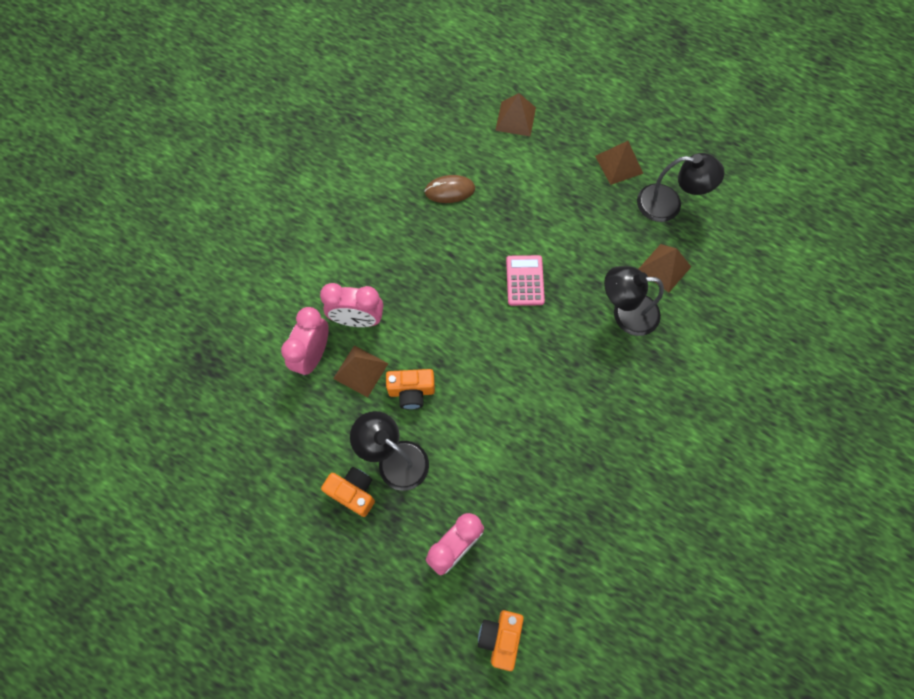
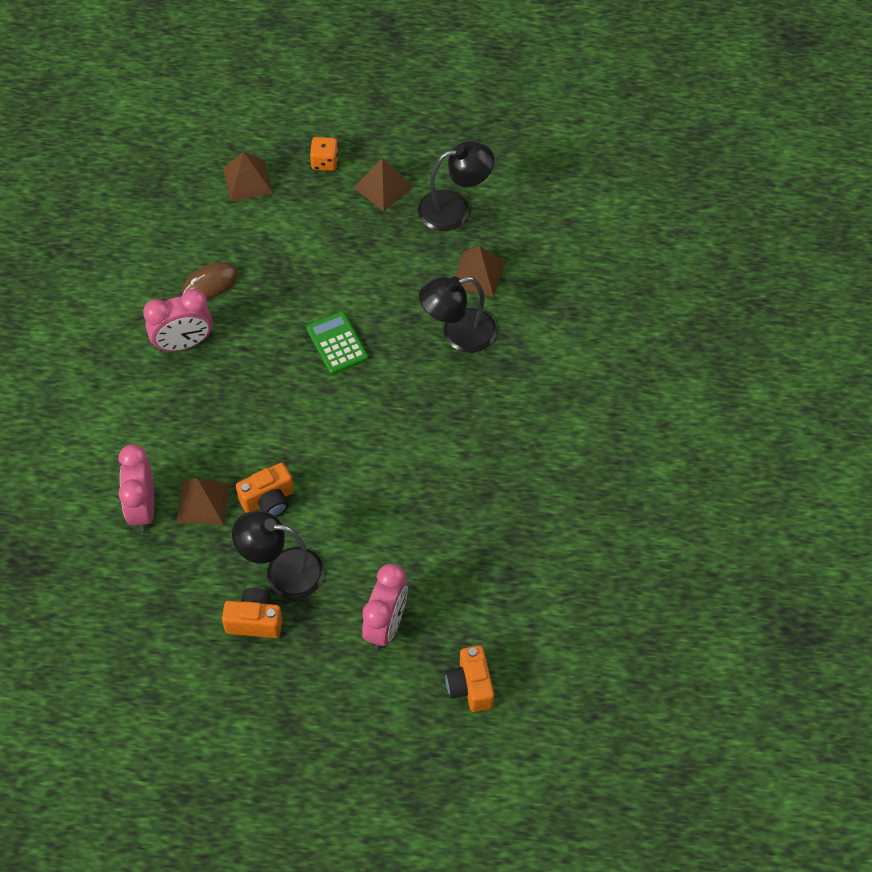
camera: 25 degrees left, 10 degrees down
pink clock [320,283,383,327] -> pink clock moved to [143,289,212,352]
pink calculator [506,255,545,306] -> green calculator [306,312,368,374]
none -> orange dice [310,137,339,171]

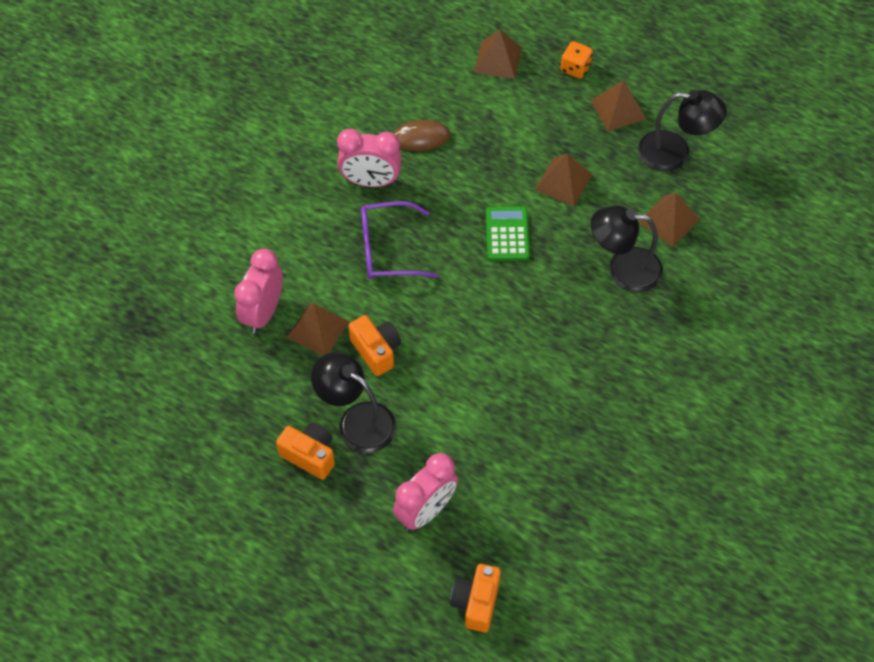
camera: 25 degrees right, 0 degrees up
orange camera [236,463,294,517] -> orange camera turned 120 degrees counterclockwise [348,315,401,376]
none -> purple glasses [361,201,438,279]
none -> brown pyramid [535,154,592,206]

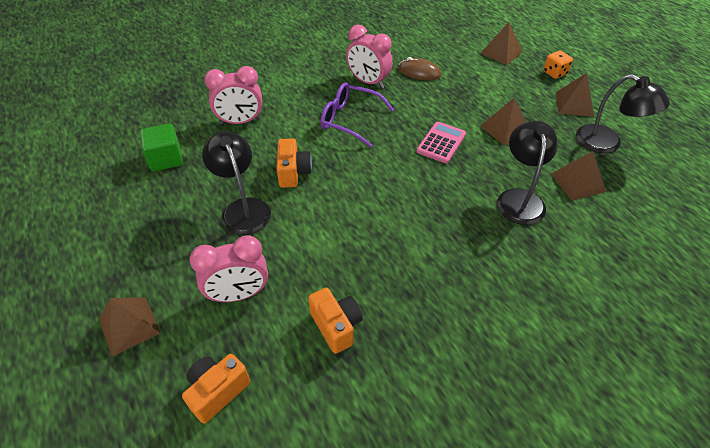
camera: 30 degrees right, 10 degrees down
pink clock [234,249,283,334] -> pink clock turned 150 degrees counterclockwise [204,66,262,124]
orange camera [276,422,335,480] -> orange camera moved to [308,288,363,354]
brown pyramid [286,303,350,356] -> brown pyramid moved to [99,297,160,357]
green calculator [486,206,530,261] -> pink calculator [416,122,466,163]
black lamp [591,206,663,292] -> black lamp turned 60 degrees clockwise [497,121,558,225]
none -> green cube [140,124,183,171]

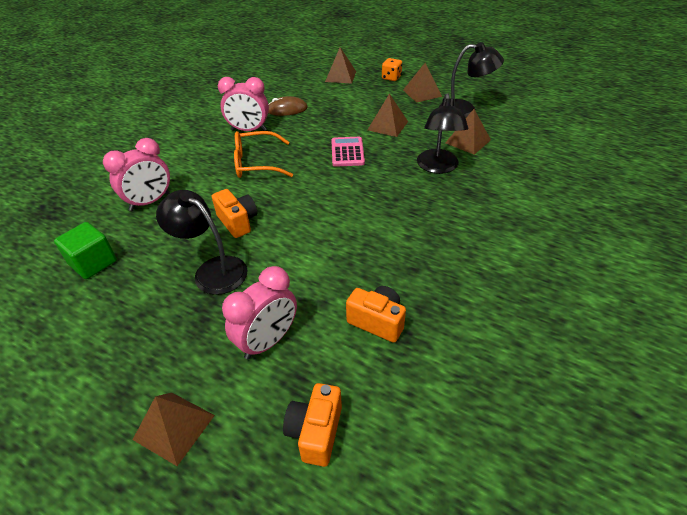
camera: 30 degrees left, 5 degrees down
purple glasses [320,82,394,148] -> orange glasses [234,131,293,178]
black lamp [497,121,558,225] -> black lamp turned 150 degrees counterclockwise [417,93,468,174]

